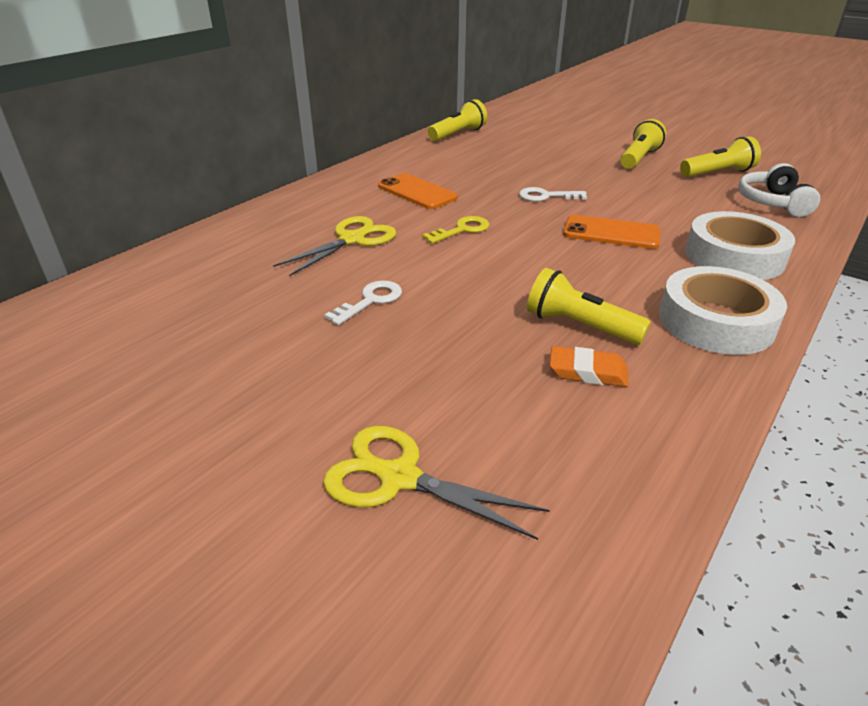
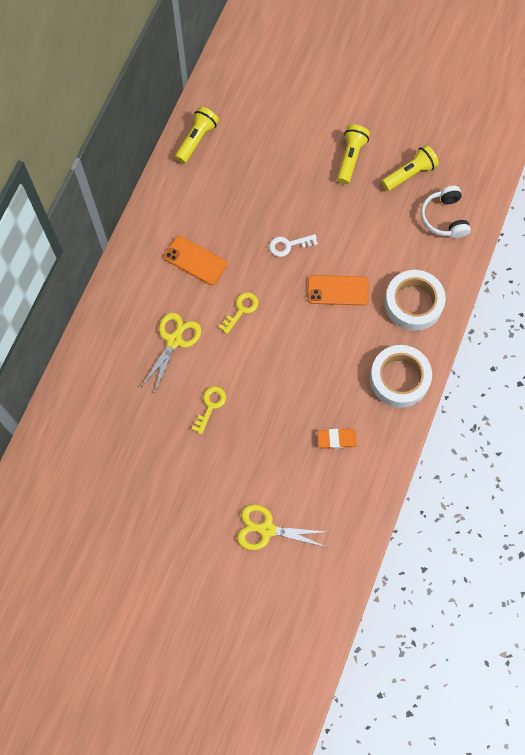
camera: 15 degrees left, 35 degrees up
white key [324,281,402,325] -> yellow key [192,387,226,434]
yellow flashlight [527,268,651,345] -> none

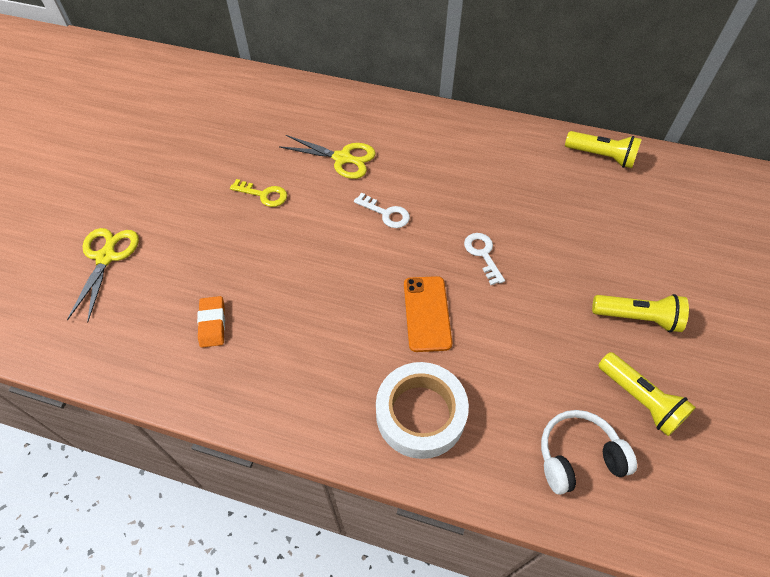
camera: 85 degrees right, 15 degrees down
orange phone [164,236,227,285] -> none
yellow key [219,292,259,334] -> white key [354,193,410,228]
white tape [370,345,432,408] -> none

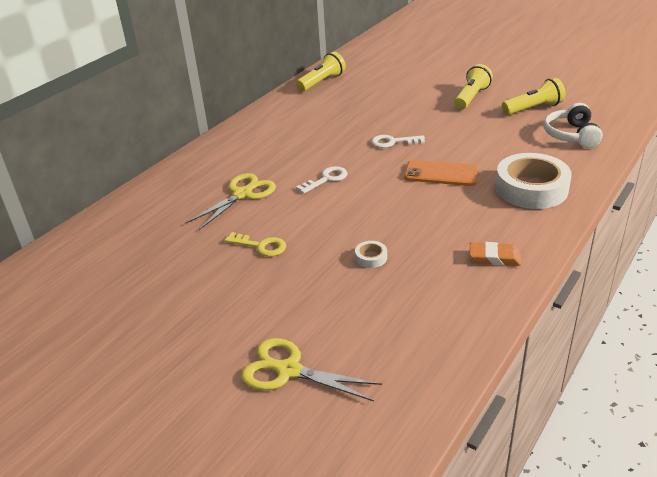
camera: 70 degrees left, 20 degrees down
orange eraser [197,296,225,348] -> orange eraser moved to [470,242,521,266]
yellow key [230,179,287,207] -> yellow key turned 75 degrees clockwise [224,232,286,257]
none -> white tape [355,241,387,268]

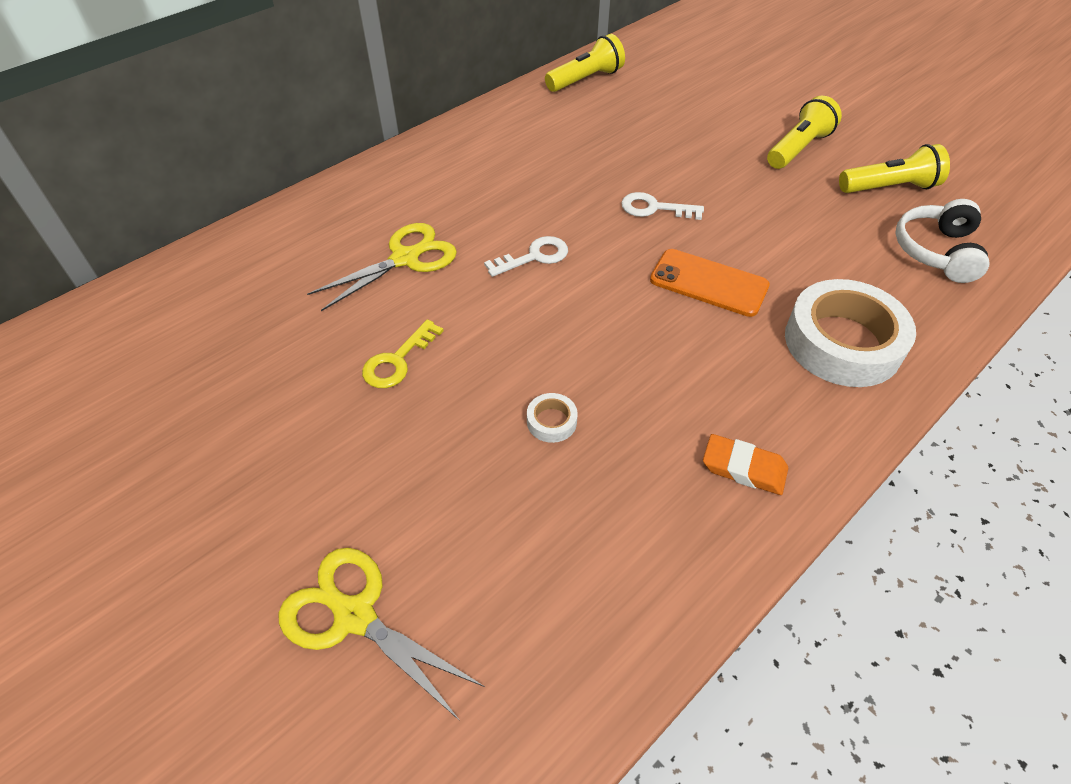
camera: 10 degrees right, 15 degrees up
yellow key [224,232,286,257] -> yellow key turned 90 degrees clockwise [362,319,443,388]

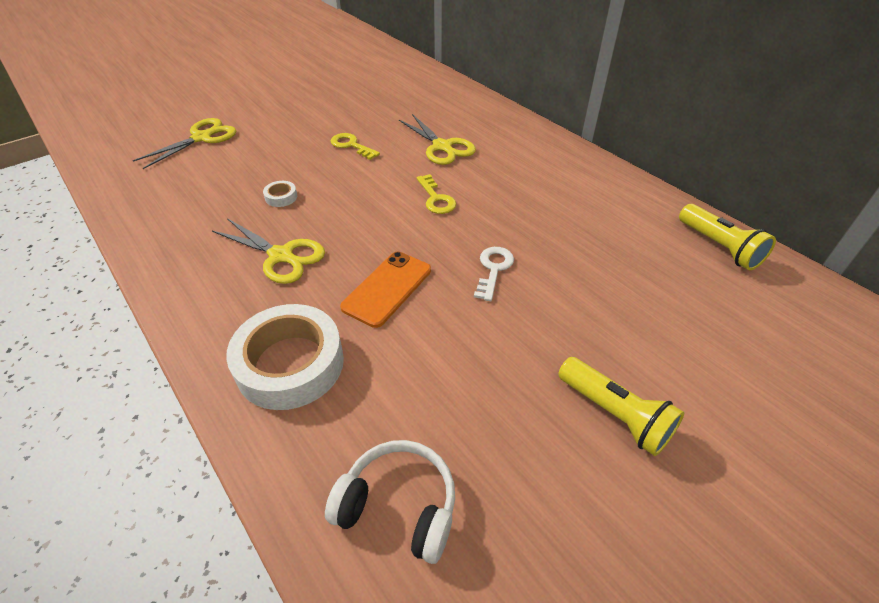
camera: 95 degrees right, 5 degrees down
white key [484,236,568,277] -> yellow key [417,174,456,214]
orange eraser [703,434,788,495] -> none
yellow flashlight [839,144,950,193] -> none
none -> yellow scissors [212,218,325,284]

